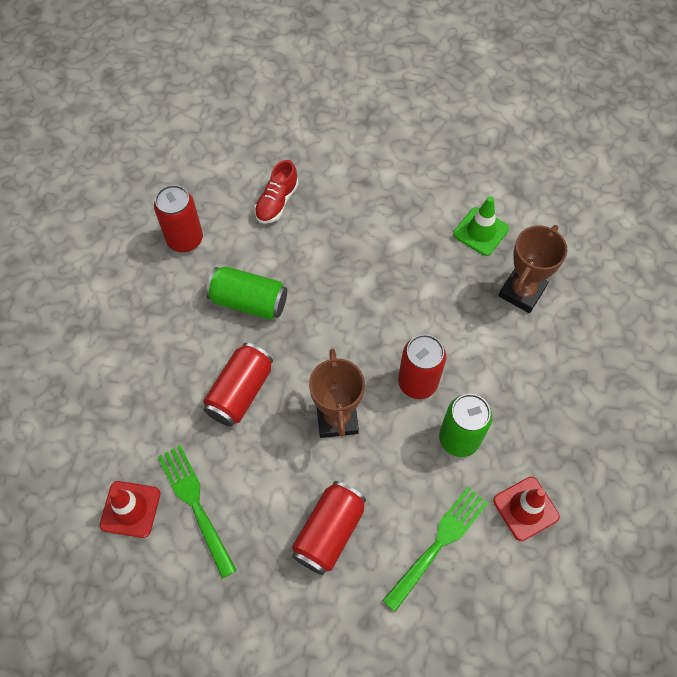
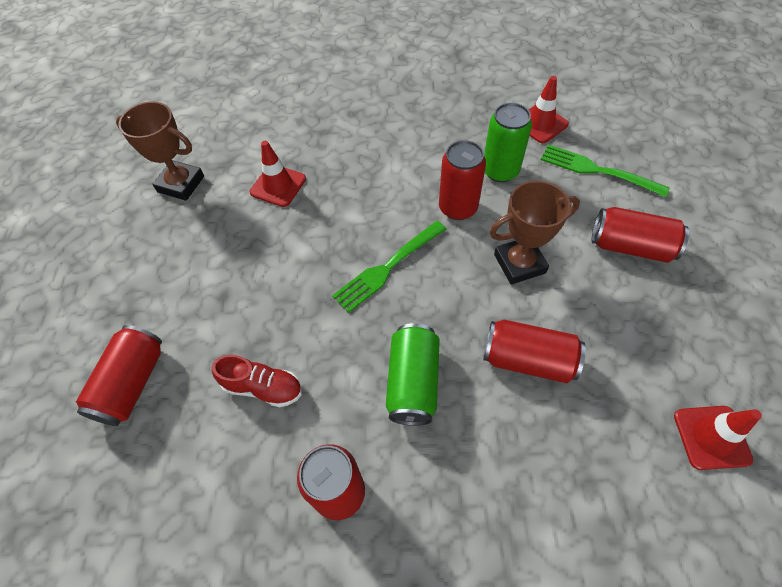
camera: 100 degrees left, 5 degrees down
green fork [158,445,237,579] -> green fork moved to [332,221,446,313]
green traffic cone [453,196,509,256] -> red traffic cone [250,141,306,207]
brown trophy [498,225,567,313] -> brown trophy moved to [116,102,204,201]
none -> red can [76,325,162,426]

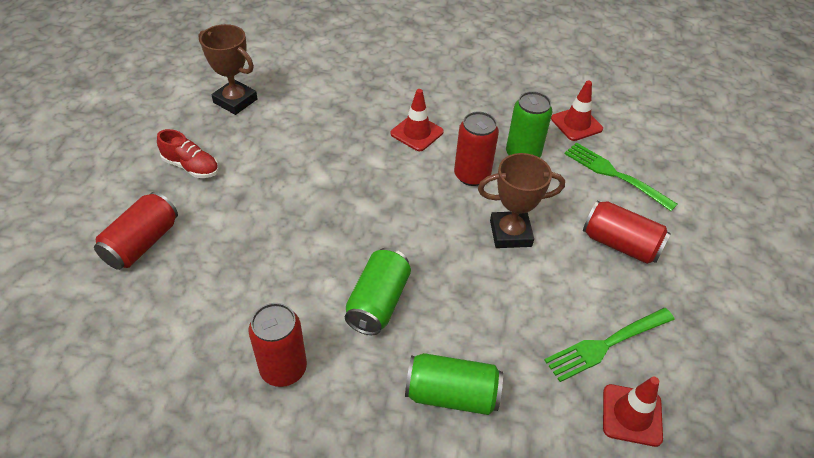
camera: 10 degrees right, 10 degrees down
red shoe [212,355,302,407] -> red shoe moved to [157,129,219,178]
red traffic cone [250,141,306,207] -> red traffic cone moved to [390,89,444,151]
green fork [332,221,446,313] -> green fork moved to [544,308,675,382]
red can [483,320,586,383] -> none
none -> green can [405,353,503,415]

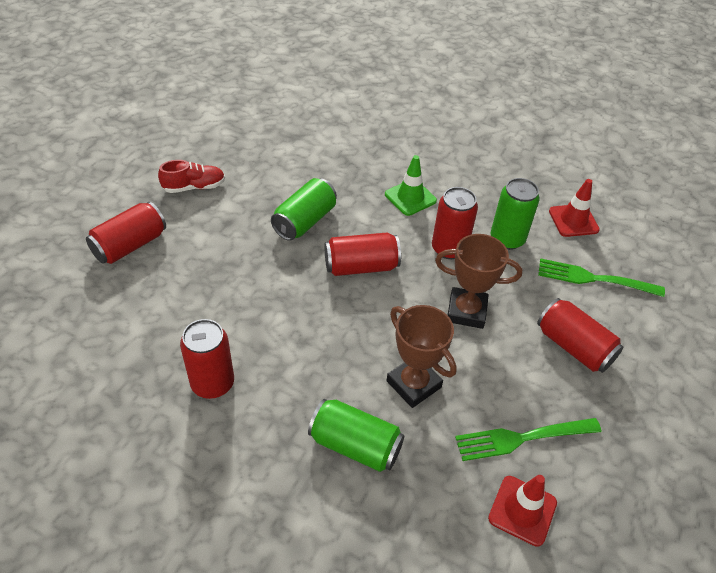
camera: 15 degrees right, 0 degrees up
red shoe [157,129,219,178] -> red shoe turned 60 degrees counterclockwise [158,160,225,193]
brown trophy [198,24,258,115] -> brown trophy moved to [386,305,457,408]
green can [345,248,411,335] -> green can moved to [271,178,337,241]
red traffic cone [390,89,444,151] -> green traffic cone [385,155,437,216]
green fork [564,142,678,211] -> green fork turned 45 degrees counterclockwise [538,258,665,297]
none -> red can [324,233,401,276]

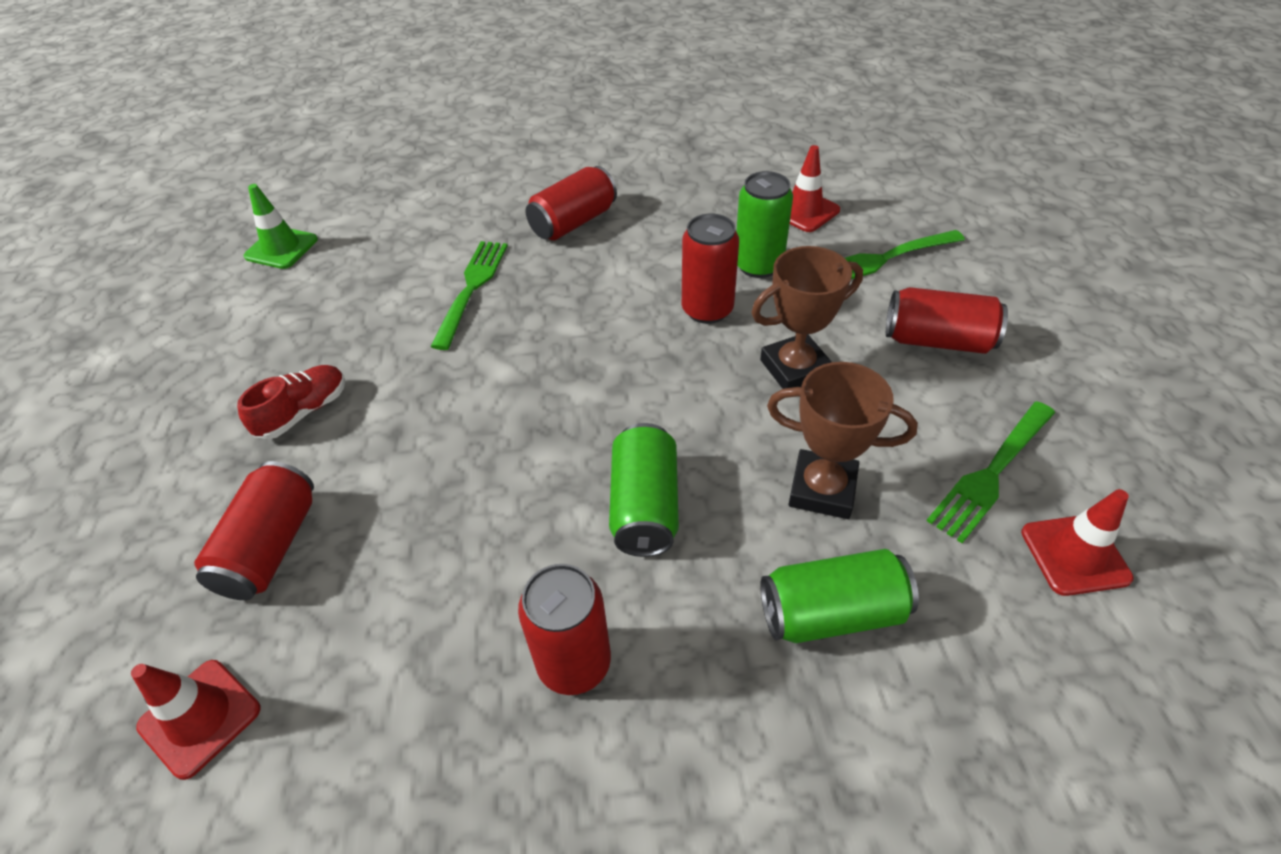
camera: 30 degrees left, 0 degrees up
green can [271,178,337,241] -> green can moved to [609,423,679,557]
red can [324,233,401,276] -> red can moved to [526,166,617,240]
green traffic cone [385,155,437,216] -> green traffic cone moved to [244,184,318,269]
none -> red traffic cone [131,660,260,780]
none -> green fork [430,241,508,350]

